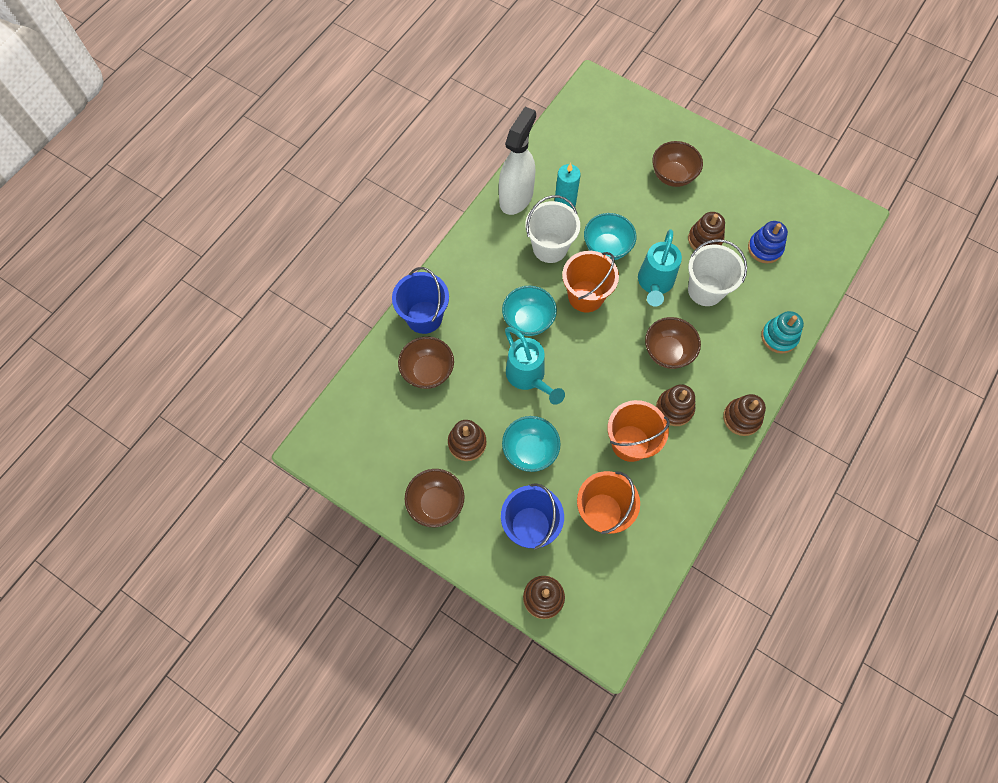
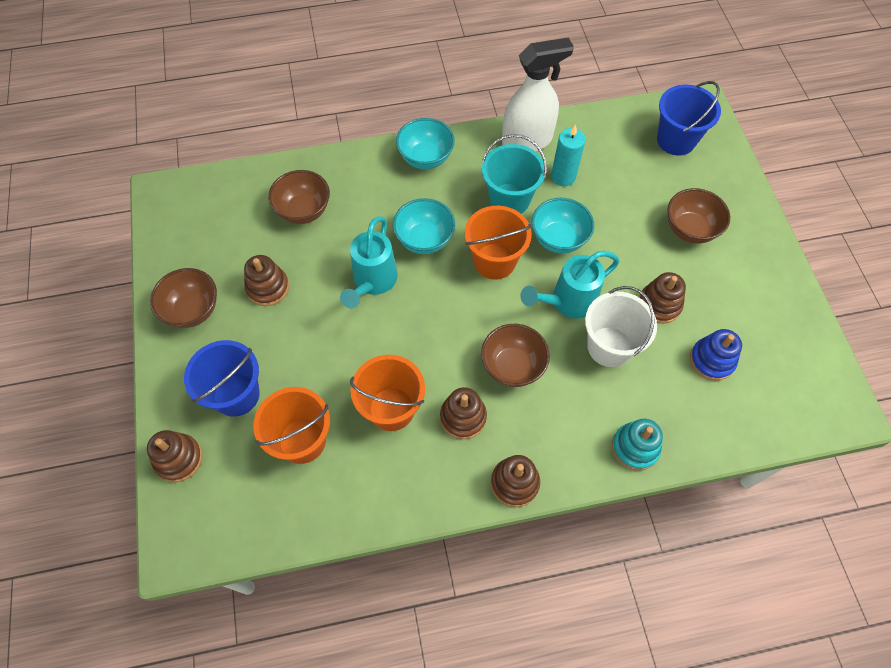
camera: 45 degrees right, 5 degrees down
blue bucket [392,267,449,334] -> blue bucket moved to [657,81,721,156]
turquoise bowl [502,416,561,472] -> turquoise bowl moved to [396,118,455,169]
white bucket [525,195,580,263] -> turquoise bucket [482,134,547,214]

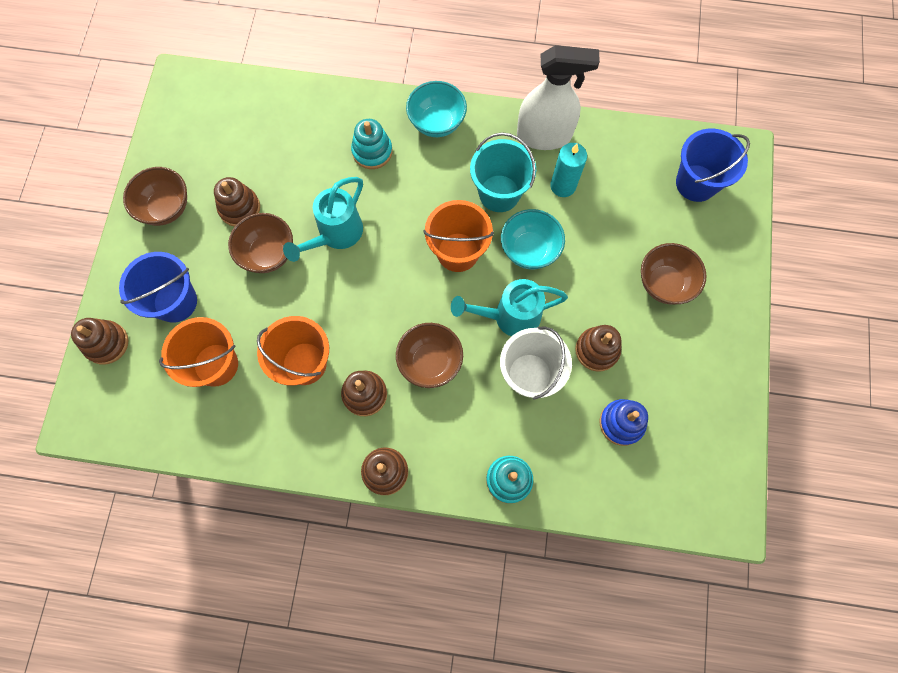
camera: 20 degrees right, 10 degrees up
brown bowl [268,170,330,224] -> brown bowl moved to [228,213,293,273]
turquoise bowl [393,198,455,254] -> none
none -> turquoise stacking toy [351,119,393,169]

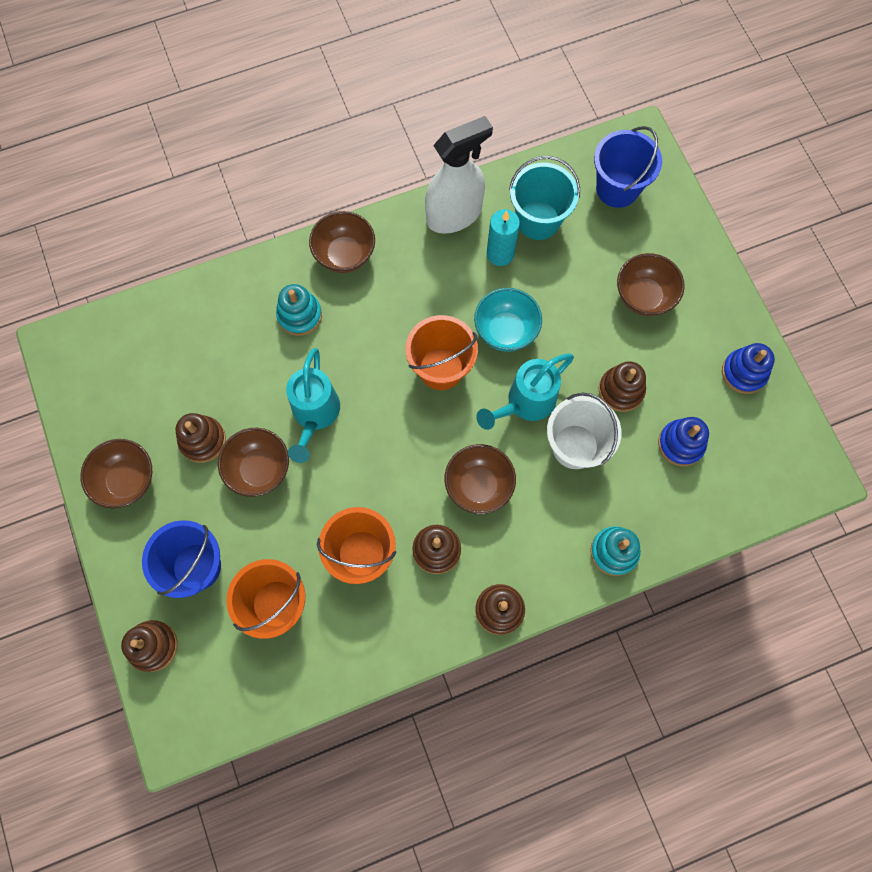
camera: 30 degrees left, 0 degrees up
turquoise bowl [406,81,467,137] -> brown bowl [309,211,375,273]
turquoise bucket [470,132,536,212] -> turquoise bucket moved to [509,156,580,240]
none -> blue stacking toy [722,343,775,394]

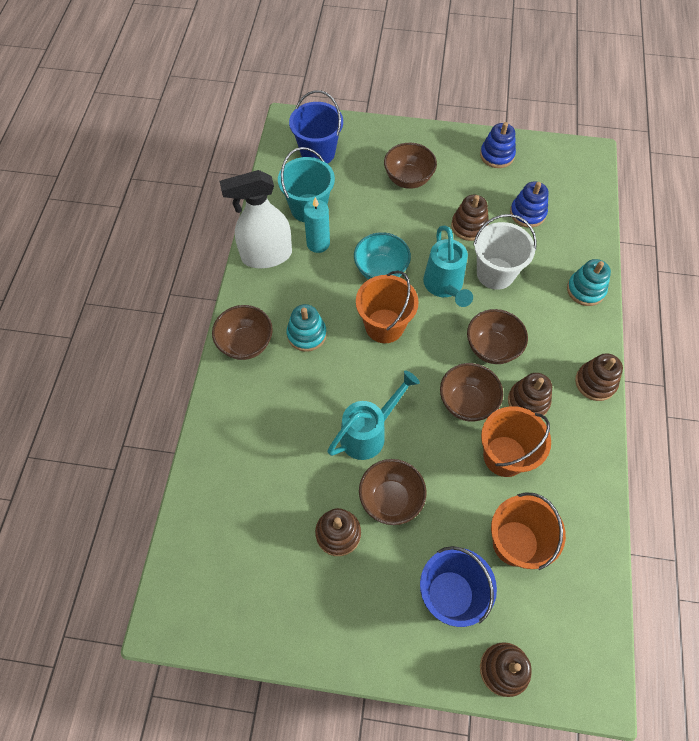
camera: 60 degrees left, 10 degrees down
brown bowl [80,439,152,508] -> brown bowl moved to [440,363,503,422]
turquoise stacking toy [276,284,322,336] -> turquoise stacking toy moved to [286,304,327,352]
turquoise watering can [286,348,340,463] -> turquoise watering can turned 75 degrees counterclockwise [327,370,420,460]
white spray bottle [425,116,493,234] -> white spray bottle turned 105 degrees counterclockwise [220,170,292,268]

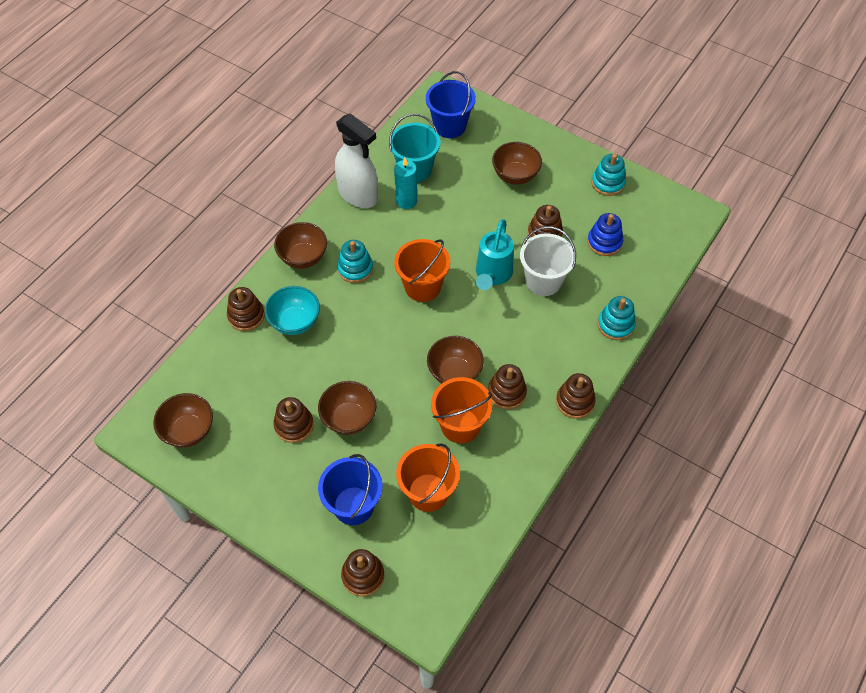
camera: 25 degrees right, 5 degrees down
white spray bottle [220,170,292,268] -> white spray bottle turned 150 degrees counterclockwise [335,113,378,208]
turquoise watering can [327,370,420,460] -> none
turquoise bowl [354,232,411,279] -> turquoise bowl moved to [265,286,320,335]
brown bowl [467,309,528,364] -> brown bowl moved to [153,393,213,448]
blue stacking toy [480,122,516,168] -> turquoise stacking toy [592,154,626,196]
none -> brown stacking toy [227,287,265,331]

